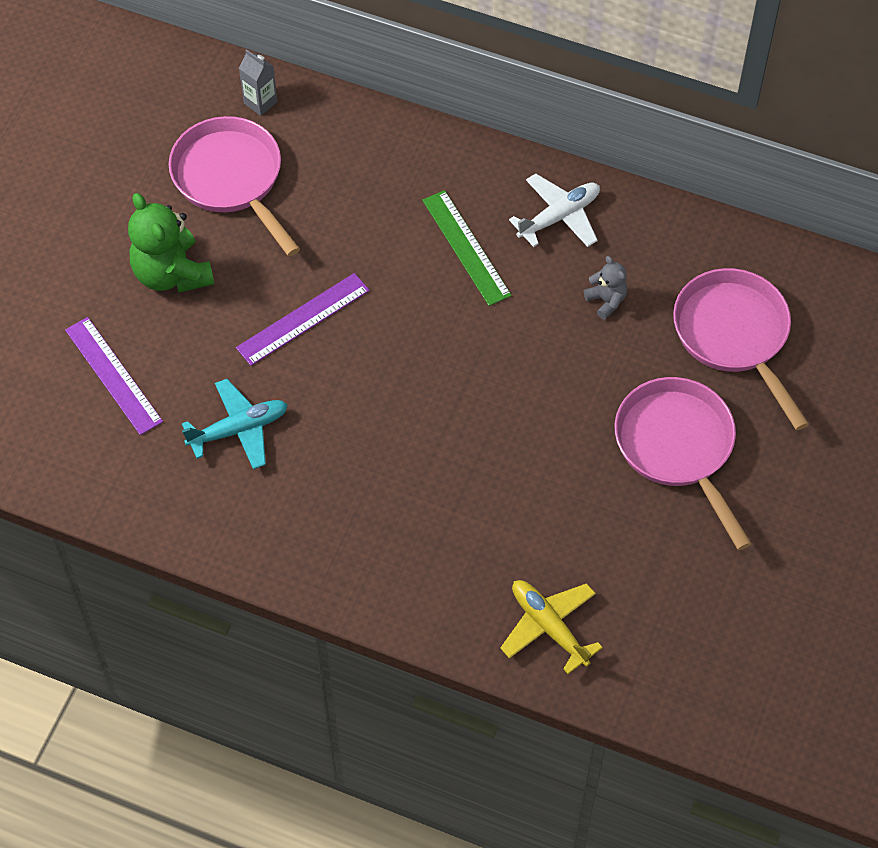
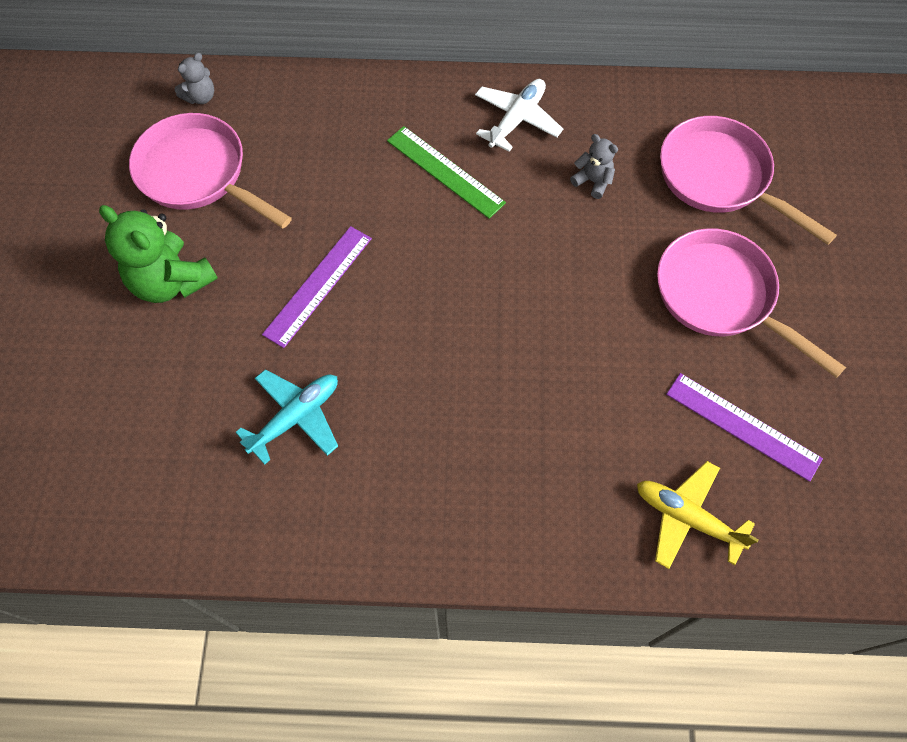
camera: 20 degrees left, 5 degrees up
purple ruler [65,317,163,435] -> purple ruler moved to [666,373,823,482]
grey carton [239,49,277,116] -> grey teddy bear [174,53,214,104]

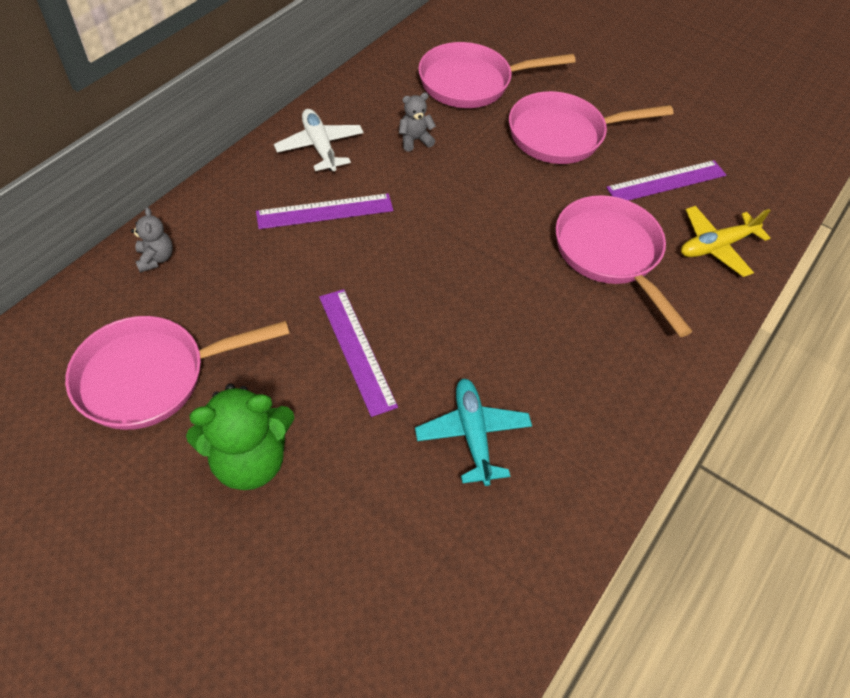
camera: 60 degrees left, 10 degrees down
grey teddy bear [174,53,214,104] -> grey teddy bear moved to [131,207,173,273]
green ruler [387,126,506,219] -> purple ruler [256,193,393,229]
none -> pink pan [556,195,692,337]

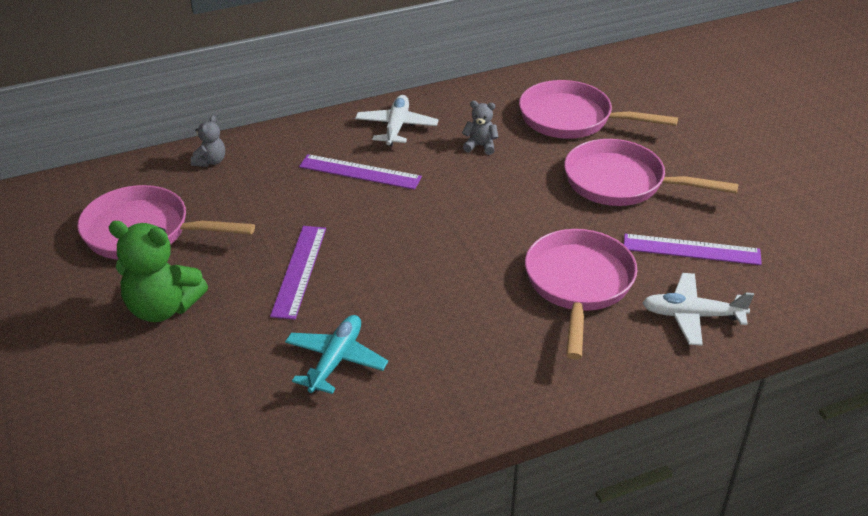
camera: 35 degrees right, 15 degrees down
yellow plane [681,206,771,277] -> white plane [642,273,754,346]

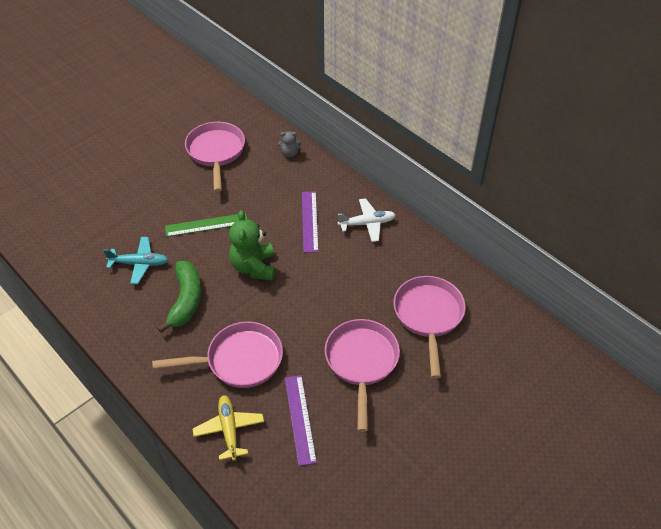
camera: 70 degrees right, 10 degrees up
green teddy bear [109,221,208,322] -> green teddy bear moved to [229,210,275,281]
purple ruler [270,226,326,320] -> green ruler [165,213,247,237]
grey teddy bear [462,101,499,155] -> none
white plane [642,273,754,346] -> yellow plane [192,395,264,461]
none -> green banana [157,261,201,333]

